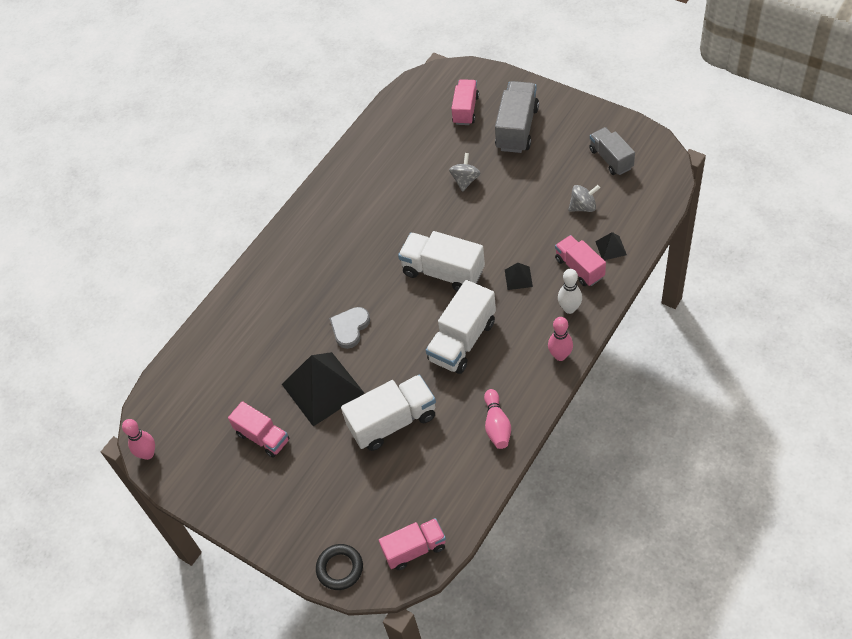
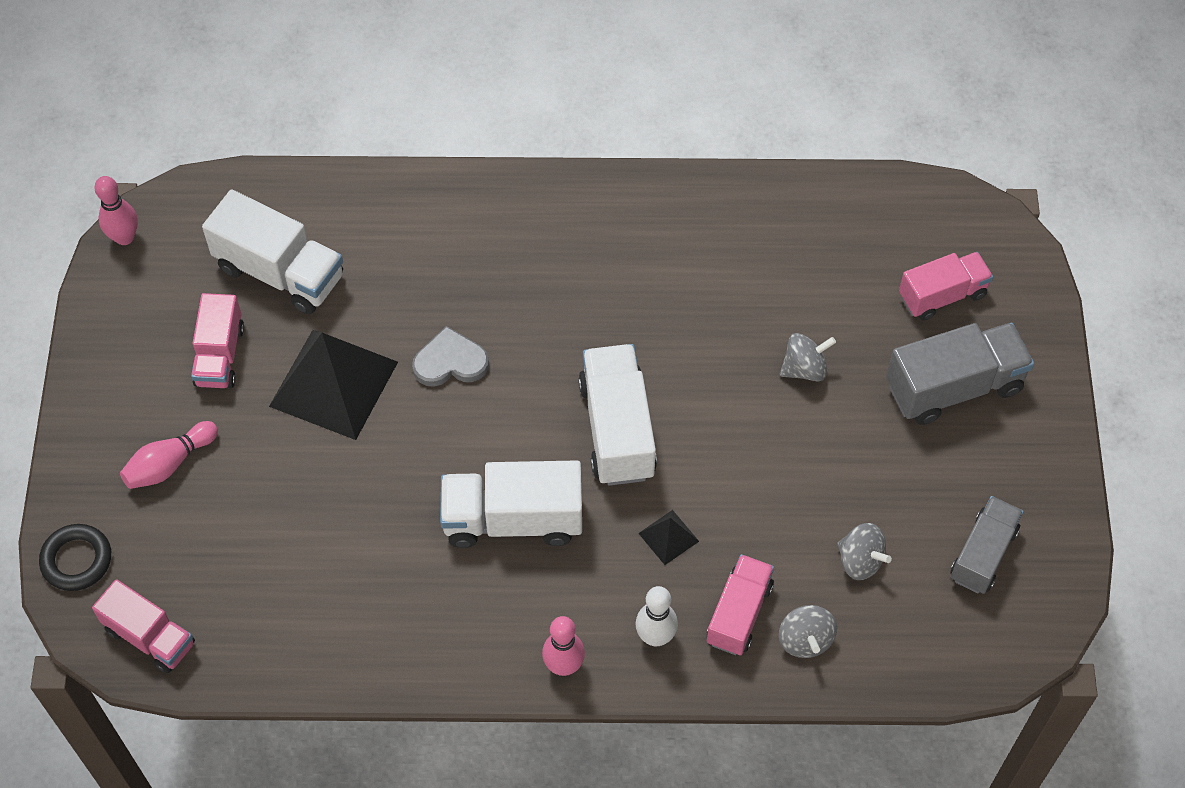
camera: 50 degrees right, 5 degrees up
white truck [341,375,436,451] -> white truck moved to [202,189,343,314]
pink bowling pin [484,389,511,449] -> pink bowling pin moved to [120,421,218,489]
black pyramid [595,232,627,260] -> grey spinning top [779,605,837,658]

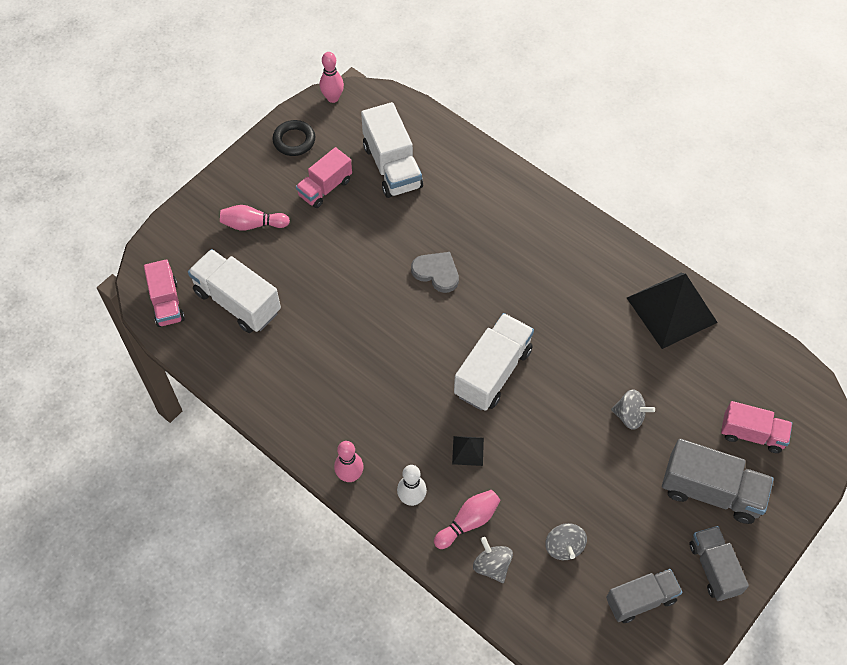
camera: 40 degrees right, 0 degrees up
black ring [39,524,111,591] -> black ring moved to [272,120,315,156]
black pyramid [269,330,398,440] -> black pyramid moved to [627,273,718,349]
white truck [440,460,582,548] -> white truck moved to [188,249,281,333]
pink truck [707,554,774,655] -> pink bowling pin [434,490,501,549]
grey spinning top [779,605,837,658] -> grey spinning top turned 120 degrees clockwise [473,537,513,583]
none -> grey truck [690,526,749,601]

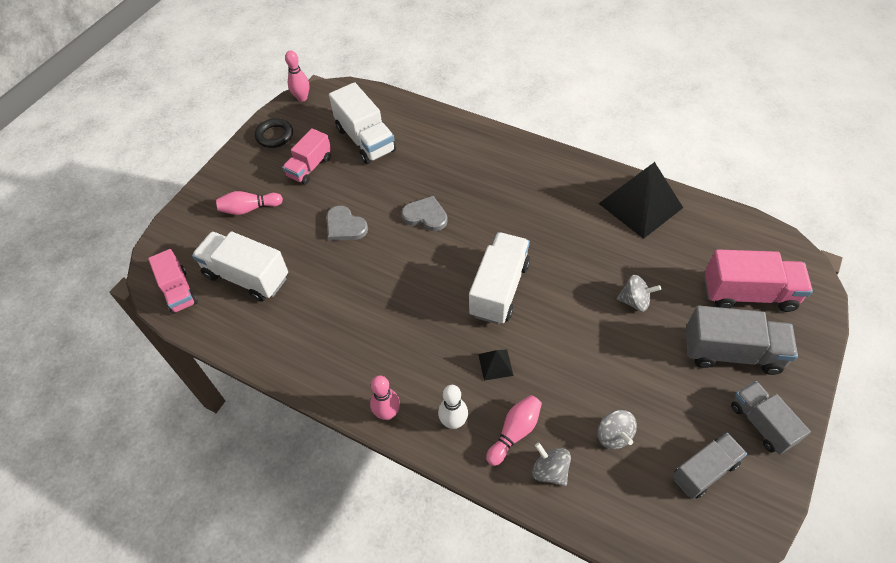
camera: 10 degrees left, 5 degrees down
pink truck [721,401,792,453] -> pink truck [705,249,813,312], size x1.51
none -> grey heart [326,205,368,241]

